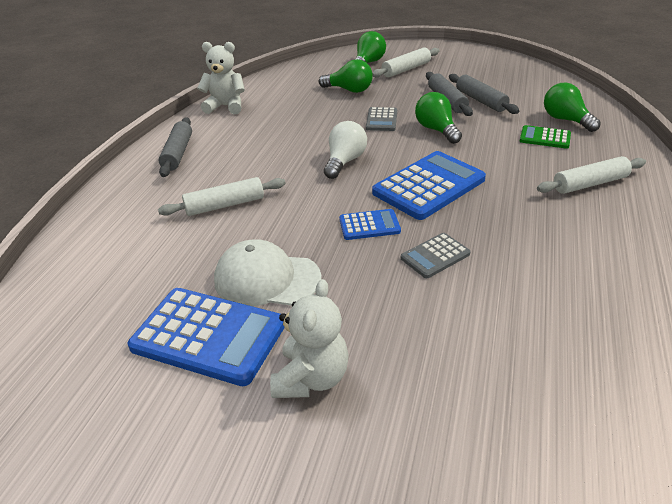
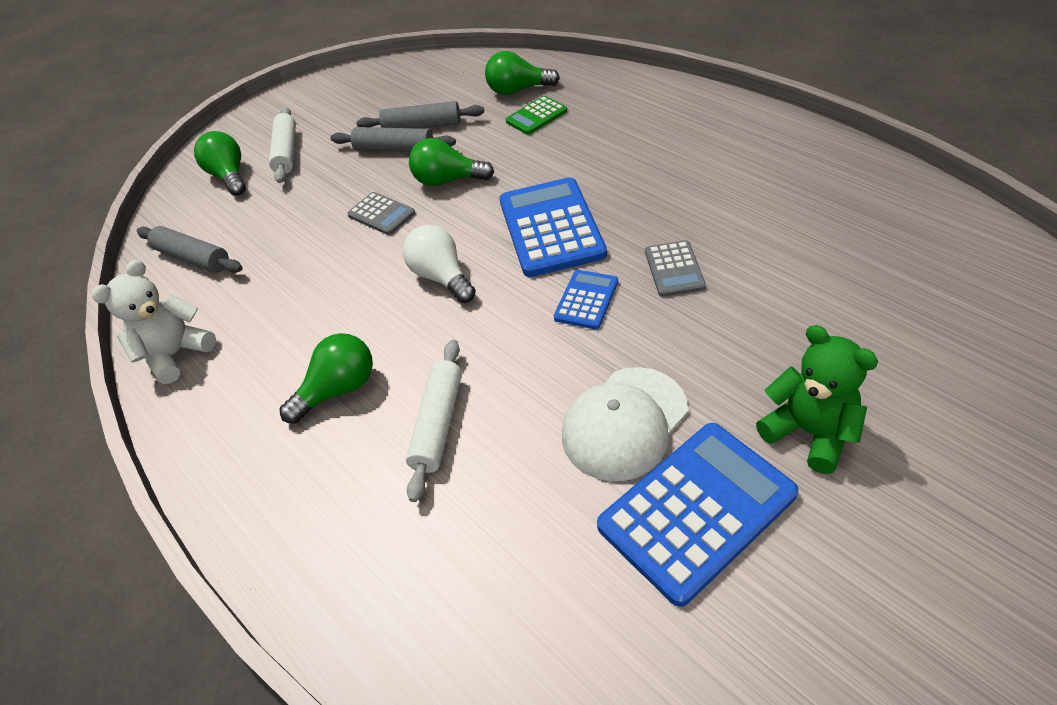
camera: 55 degrees left, 10 degrees up
grey rolling pin [159,117,192,177] -> grey rolling pin moved to [137,226,243,273]
white teddy bear [270,279,349,398] -> green teddy bear [756,325,878,474]
green light bulb [319,59,373,93] -> green light bulb moved to [280,333,373,424]
white rolling pin [537,156,646,194] -> none

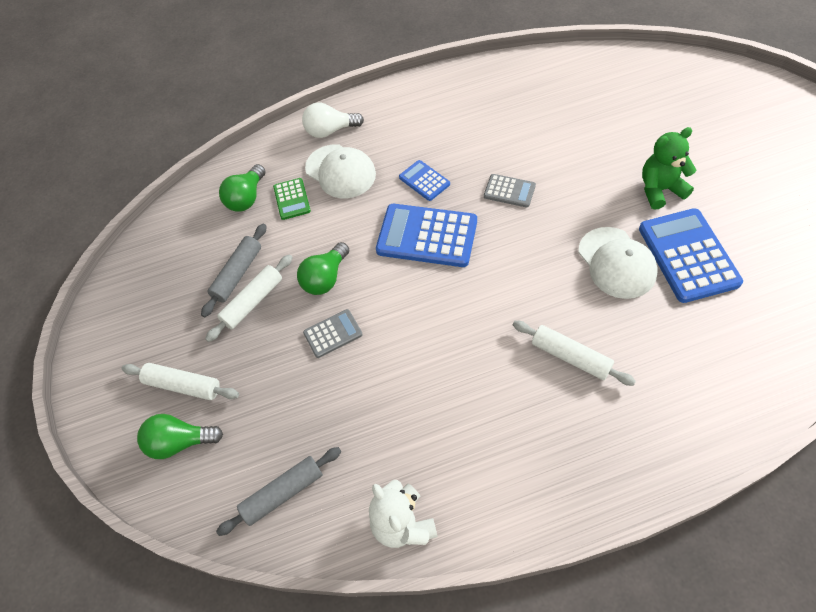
camera: 65 degrees left, 10 degrees up
green light bulb [280,333,373,424] -> none
grey rolling pin [330,127,456,152] -> white rolling pin [205,254,293,342]
white light bulb [403,225,476,303] -> white light bulb moved to [302,102,364,138]
blue calculator [554,270,618,329] -> blue calculator moved to [399,160,450,201]
none -> white cap [305,144,376,198]

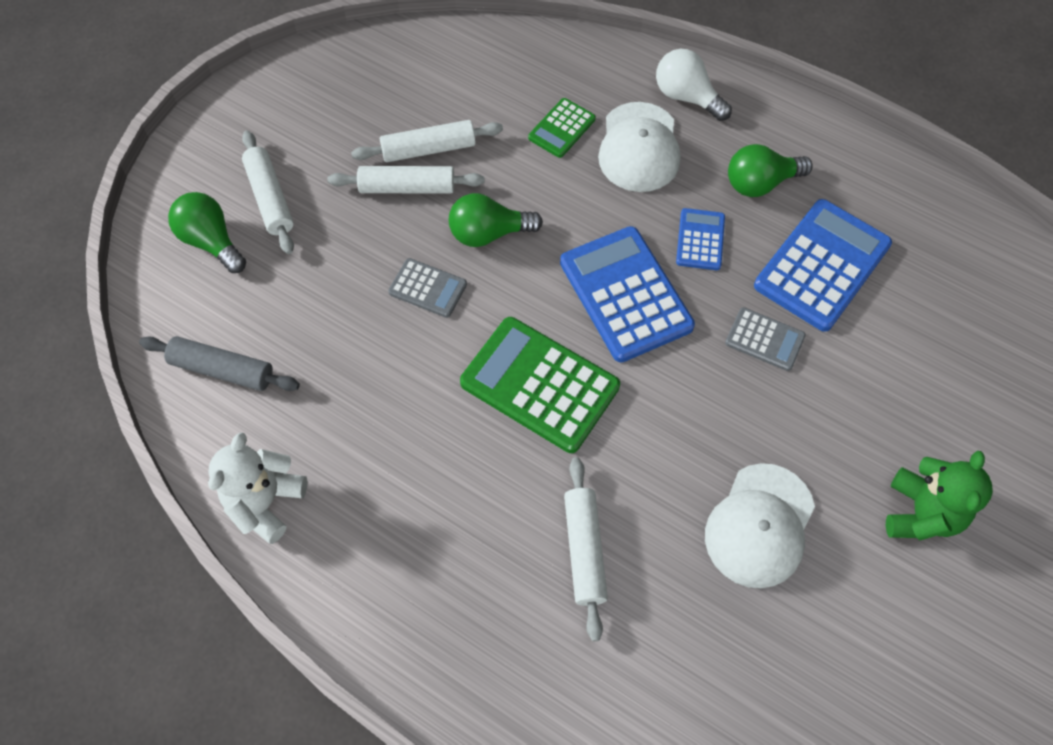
camera: 45 degrees right, 5 degrees up
grey rolling pin [201,224,267,317] -> white rolling pin [351,120,503,162]
green light bulb [219,164,265,212] -> green light bulb moved to [728,144,813,197]
grey calculator [484,174,536,207] -> grey calculator turned 45 degrees counterclockwise [725,307,806,371]
blue calculator [639,208,743,303] -> blue calculator moved to [754,199,892,332]
green teddy bear [642,127,696,210] -> green teddy bear turned 75 degrees clockwise [886,450,993,541]
none -> green calculator [460,317,620,453]

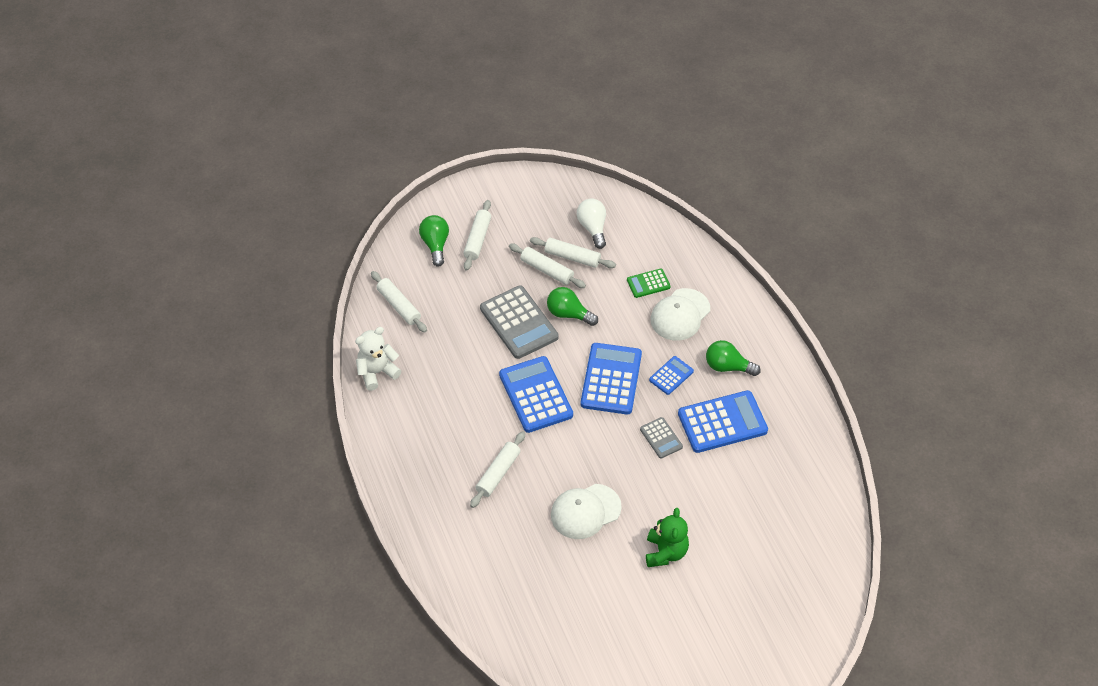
camera: 35 degrees right, 10 degrees down
grey rolling pin [139,336,300,391] -> white rolling pin [371,271,427,333]
grey calculator [388,258,467,318] -> grey calculator [480,286,558,359], size x1.94
green calculator [460,317,620,453] -> blue calculator [499,356,573,433]
white light bulb [656,49,732,121] -> white light bulb moved to [577,199,606,249]
green teddy bear [886,450,993,541] -> green teddy bear turned 45 degrees counterclockwise [646,508,689,567]

